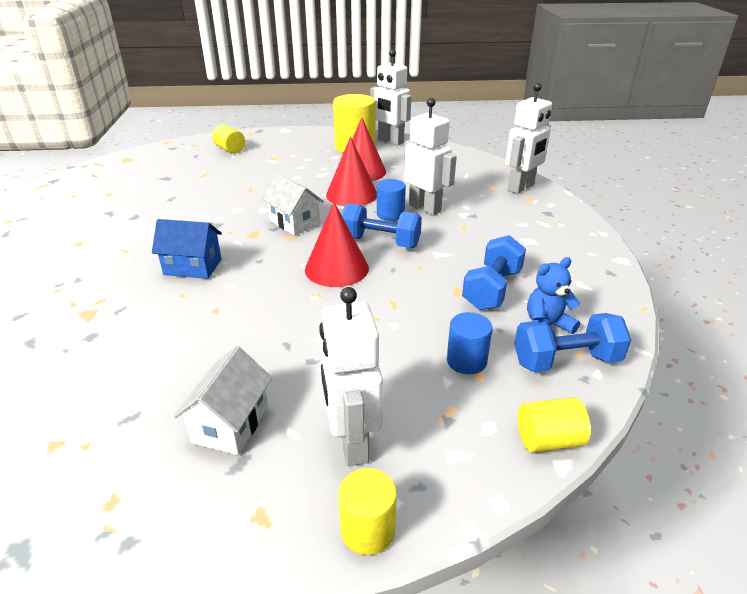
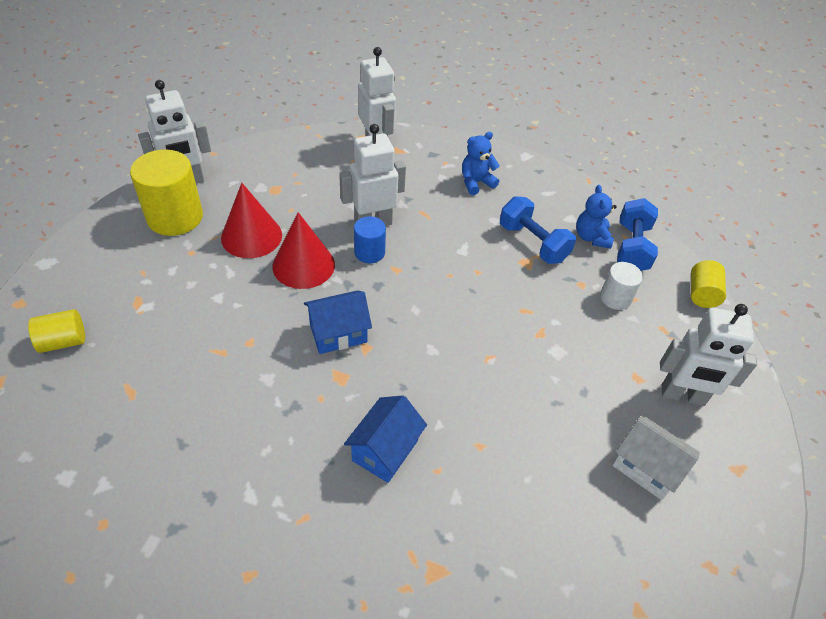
camera: 70 degrees left, 15 degrees up
white house [262,173,324,236] -> blue house [304,291,372,354]
red cone [305,202,369,287] -> none
yellow cylinder [338,468,397,555] -> none
blue dumbbell [342,203,422,248] -> none
blue cylinder [447,312,492,374] -> white cylinder [600,262,643,310]
none -> blue teddy bear [462,132,500,195]

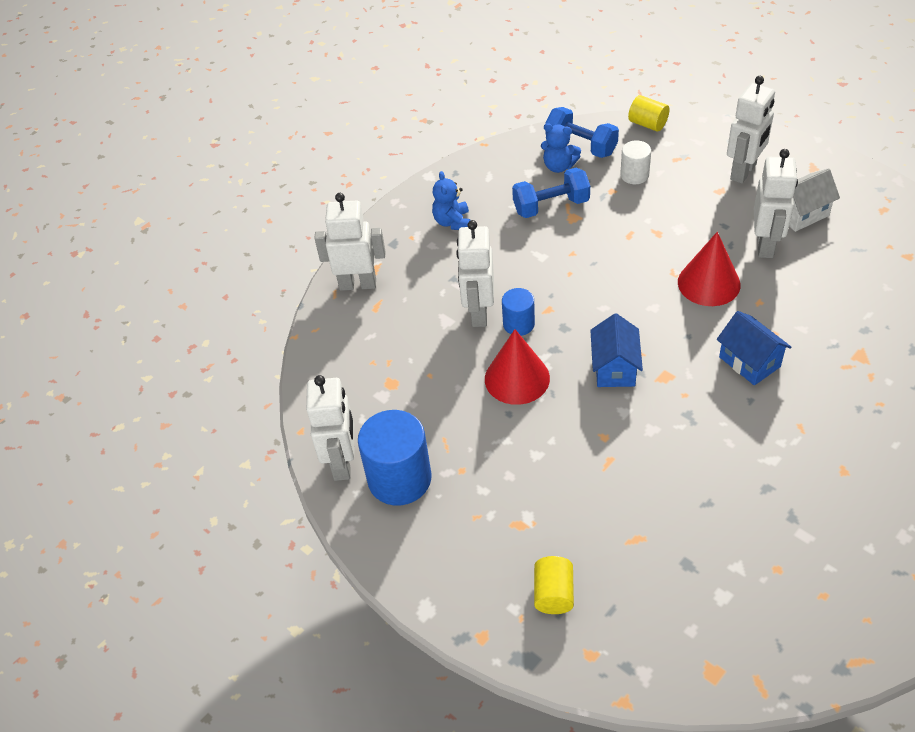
camera: 60 degrees left, 0 degrees up
yellow cylinder [130,150,203,236] -> blue cylinder [358,410,432,506]
red cone [221,183,282,258] -> red cone moved to [678,232,741,306]
none -> white robot [754,149,798,258]

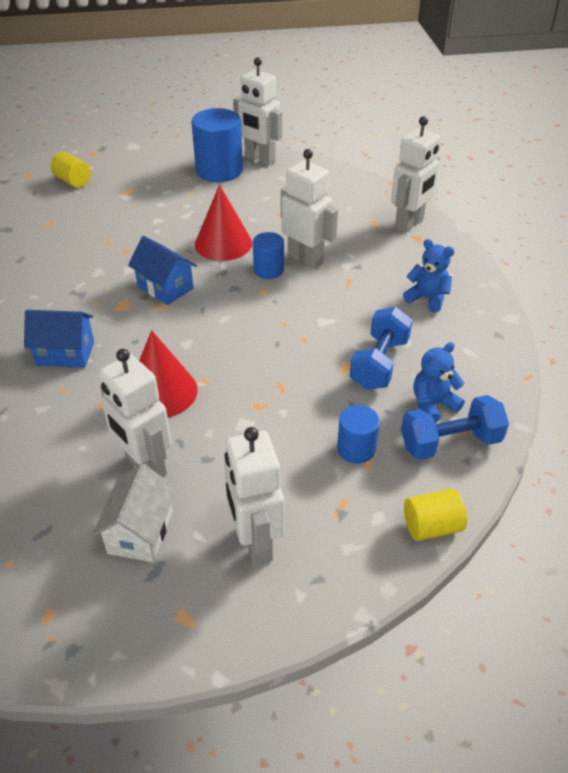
camera: 125 degrees right, 5 degrees down
white cylinder [620,141,651,184] -> blue cylinder [337,405,380,464]

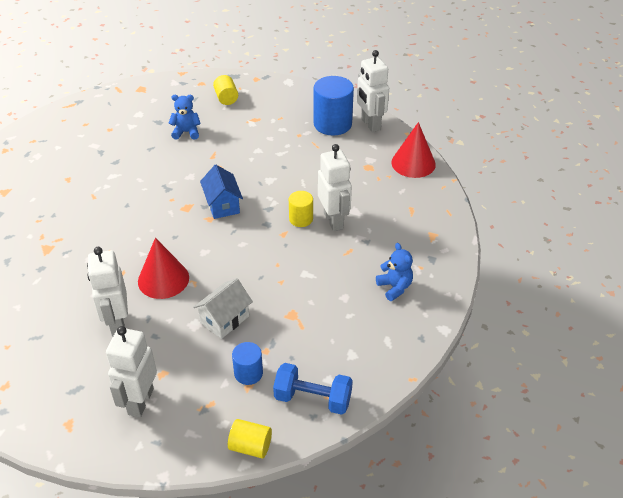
camera: 30 degrees right, 0 degrees up
blue house [24,310,94,368] -> none
white house [93,464,176,562] -> white house moved to [193,278,253,339]
red cone [195,185,252,261] -> red cone moved to [391,122,436,178]
blue cylinder [253,232,284,279] -> yellow cylinder [289,191,313,227]
blue dumbbell [350,307,413,390] -> none
white robot [391,116,440,233] -> none
blue teddy bear [413,342,465,423] -> blue teddy bear moved to [169,95,201,140]

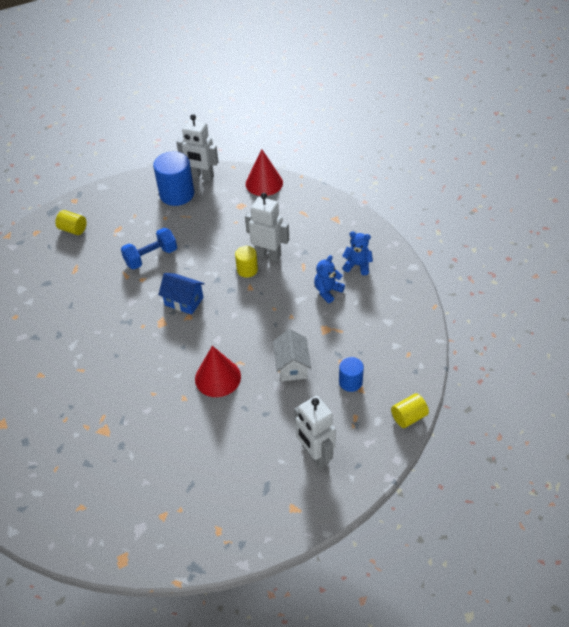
camera: 45 degrees left, 5 degrees up
white robot [87,247,128,337] -> none
blue teddy bear [169,95,201,140] -> blue teddy bear moved to [314,255,345,303]
blue dumbbell [273,363,353,415] -> blue dumbbell moved to [121,228,177,270]

